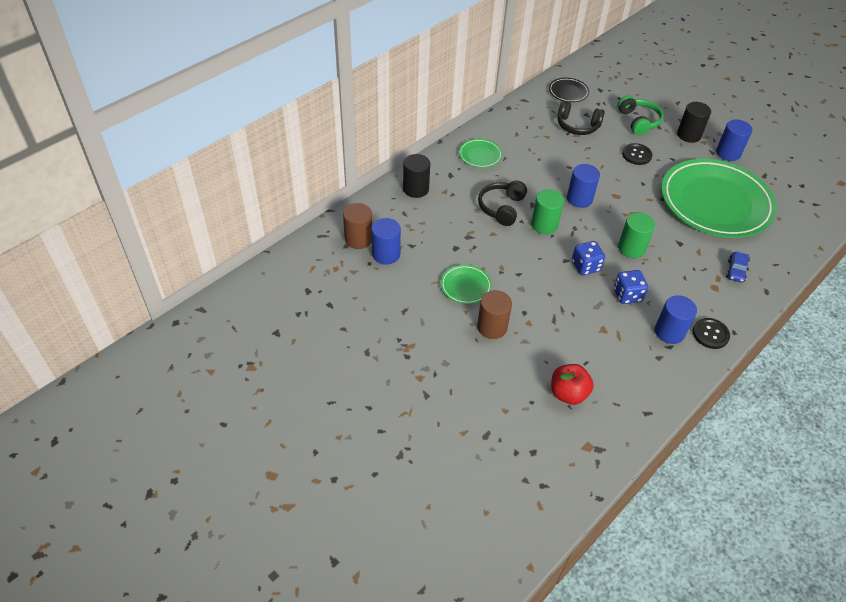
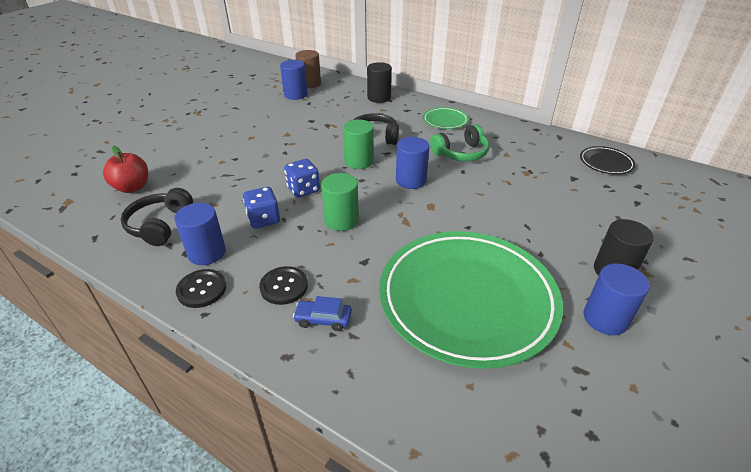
camera: 80 degrees right, 10 degrees down
green plate [440,265,492,304] -> none
brown cylinder [477,290,512,339] -> none
black headphones [558,101,605,135] -> black headphones moved to [121,188,193,246]
green headphones [617,95,664,135] -> green headphones moved to [430,124,489,161]
black button [622,143,652,165] -> black button moved to [259,266,308,305]

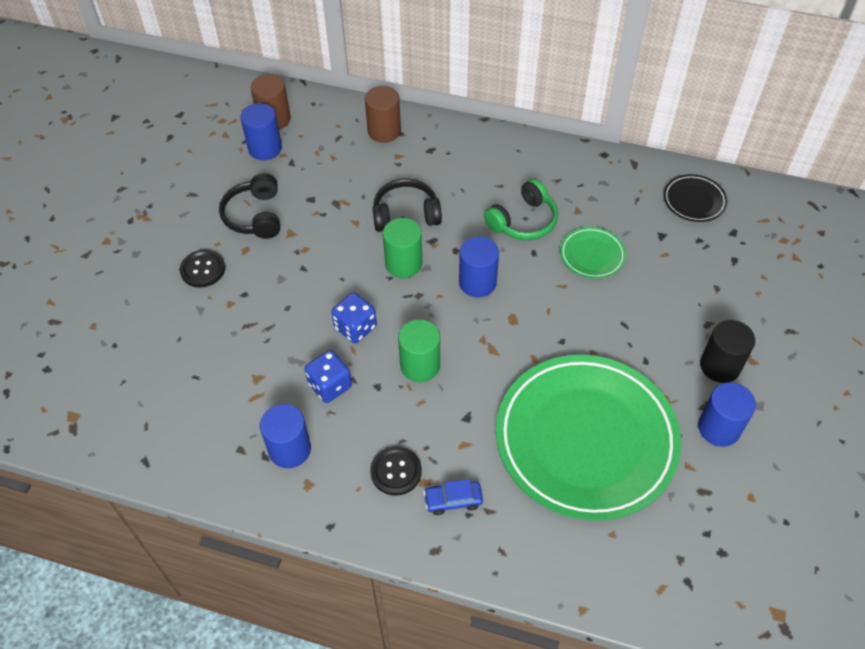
camera: 15 degrees left, 15 degrees up
red apple [103,146,148,193] -> none
black headphones [121,188,193,246] -> black headphones moved to [219,173,280,239]
black button [176,269,226,308] -> black button moved to [180,249,225,288]
black cylinder [367,62,392,103] -> brown cylinder [365,86,401,143]
green plate [423,107,469,129] -> green plate moved to [560,227,626,279]

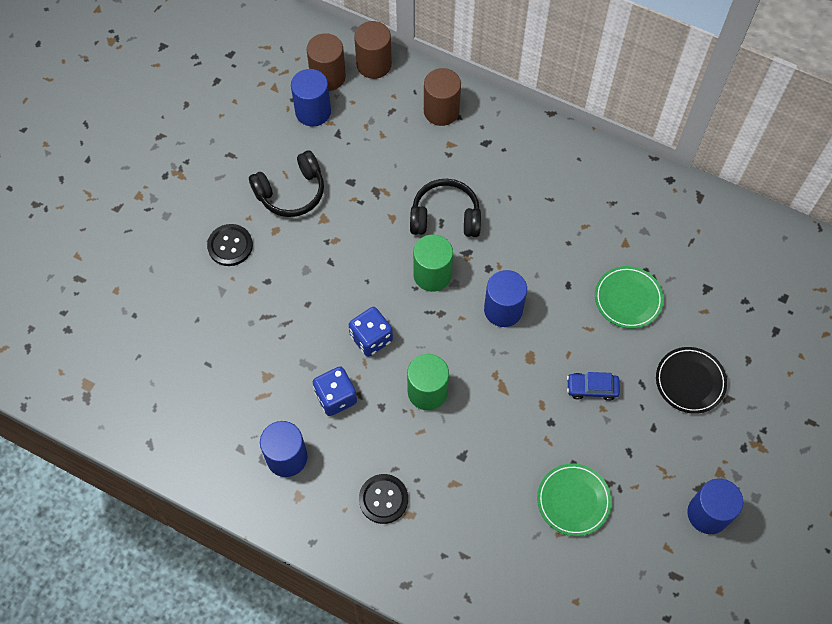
camera: 10 degrees right, 10 degrees up
black headphones [219,173,280,239] -> black headphones turned 120 degrees counterclockwise [249,150,324,217]
blue car [423,479,483,515] -> blue car moved to [567,372,620,401]
green headphones [484,178,558,240] -> none
green plate [496,355,681,521] -> green plate [537,463,612,536], size x0.41
black plate [663,174,728,222] -> black plate moved to [656,347,727,414]
black cylinder [700,320,755,383] -> none
none -> brown cylinder [354,21,392,79]

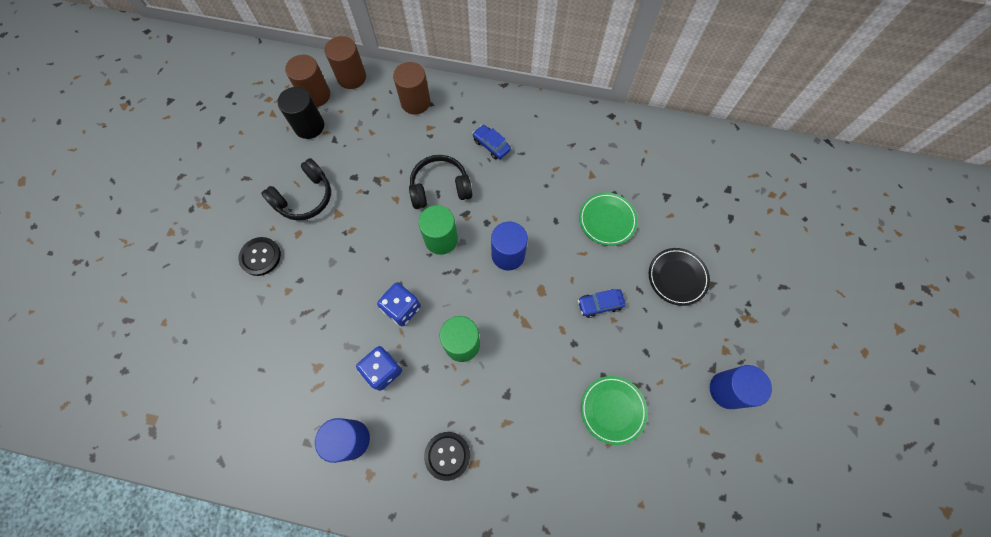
camera: 15 degrees left, 5 degrees up
blue cylinder [291,69,331,127] -> black cylinder [277,87,324,139]
none -> blue car [472,125,511,160]

